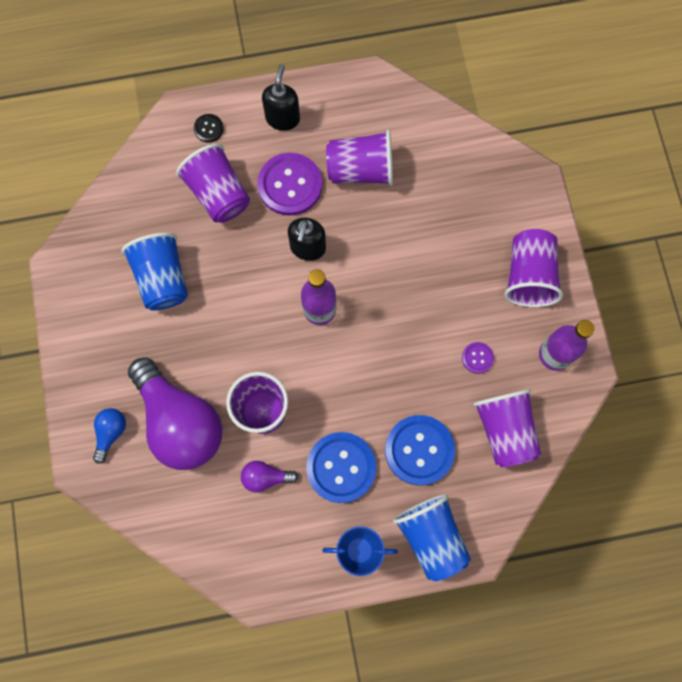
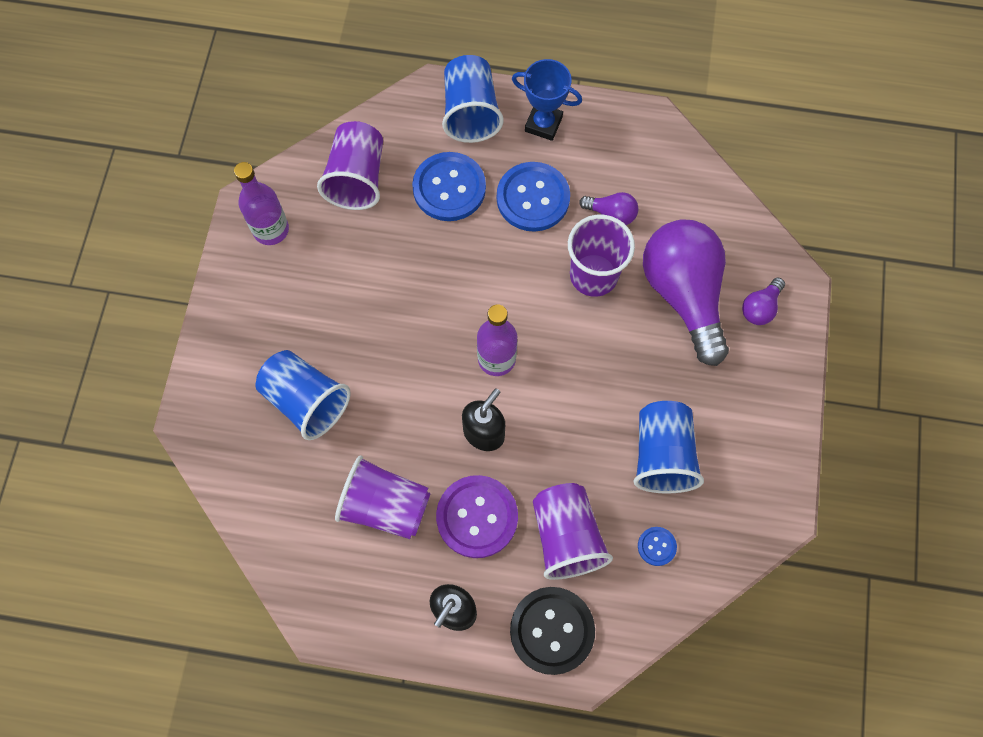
camera: 160 degrees left, 5 degrees down
blue light bulb [93,408,126,464] -> purple light bulb [742,277,785,325]
black button [194,114,224,143] -> black button [510,587,595,675], size x2.14
purple button [462,342,494,374] -> none
purple cup [504,229,563,307] -> none
none -> blue cup [255,350,351,440]
none -> blue button [638,527,677,566]

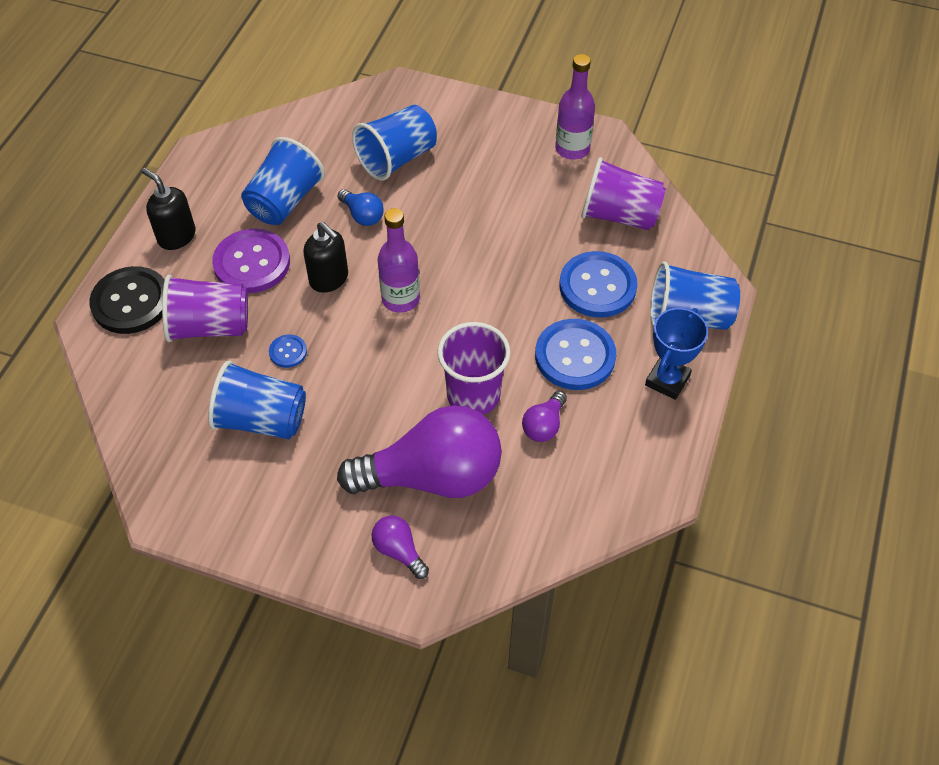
camera: 100 degrees right, 15 degrees down
purple cup [335,455,431,539] -> blue cup [241,137,325,225]
blue button [638,527,677,566] -> blue button moved to [269,334,307,368]
none -> blue light bulb [338,189,384,226]

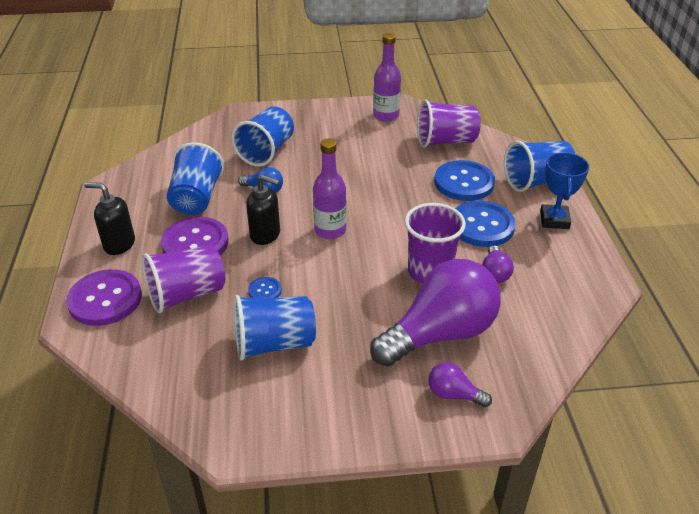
camera: 25 degrees left, 15 degrees down
black button [89,266,165,334] -> purple button [66,269,142,326]

